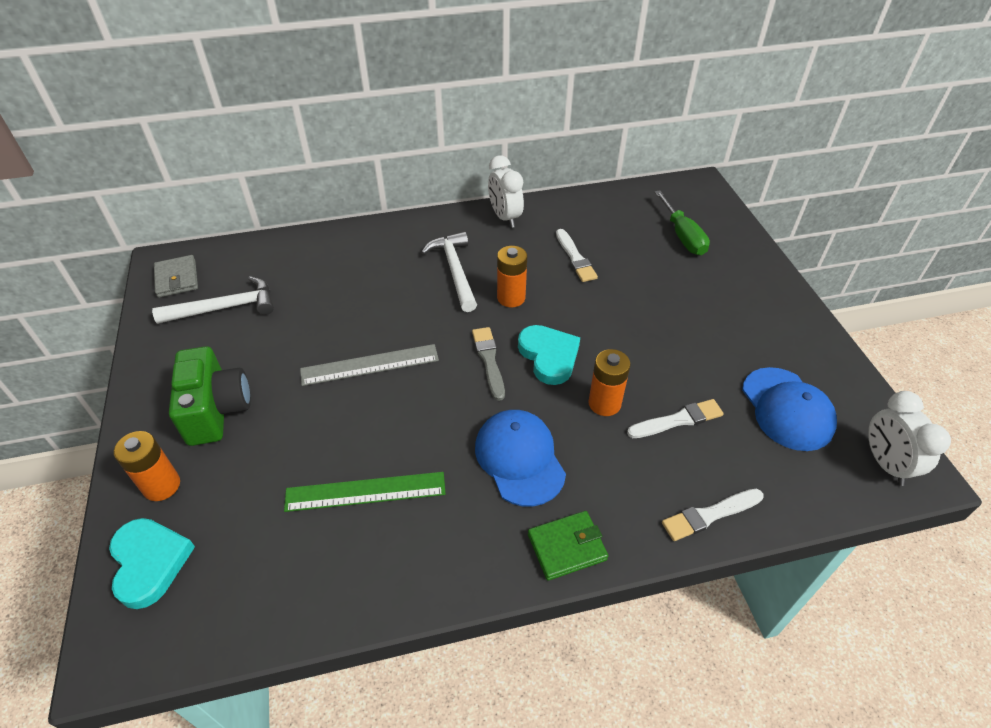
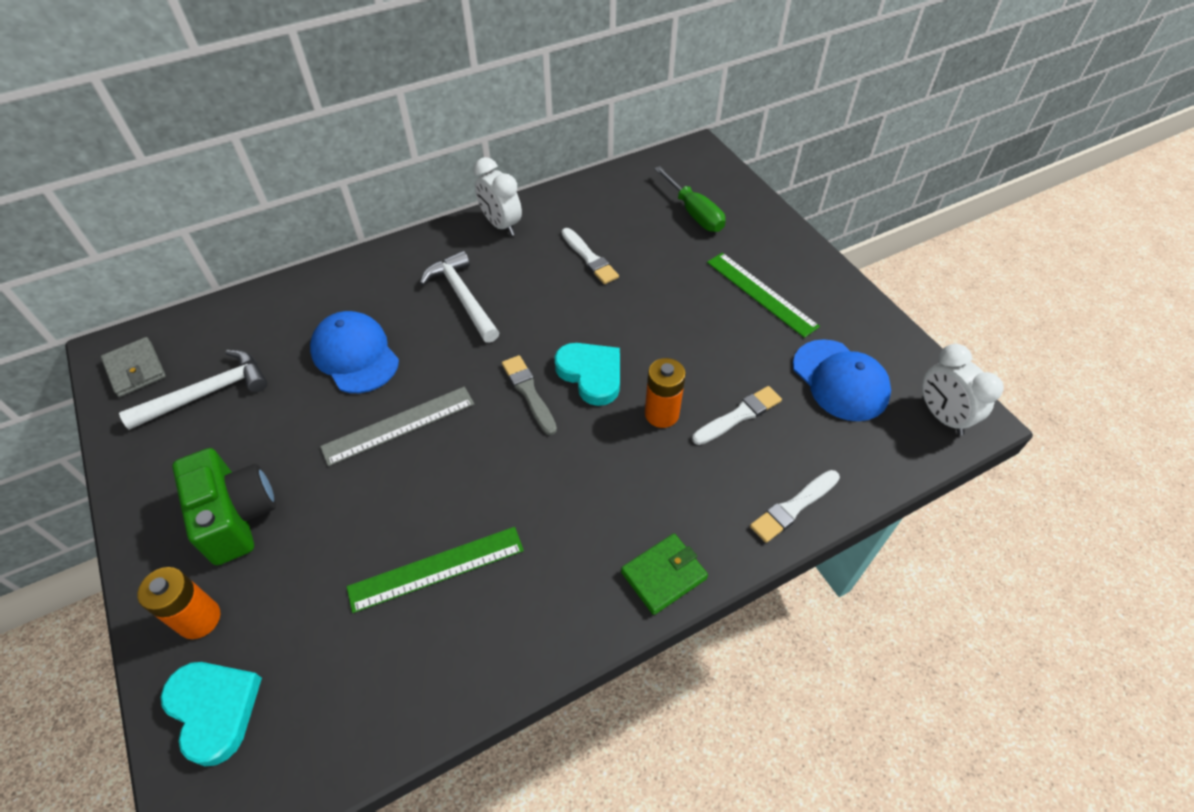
camera: 15 degrees left, 5 degrees up
blue cap [475,410,566,507] -> blue cap moved to [310,311,399,393]
orange battery [497,246,527,307] -> none
none -> green ruler [707,253,820,338]

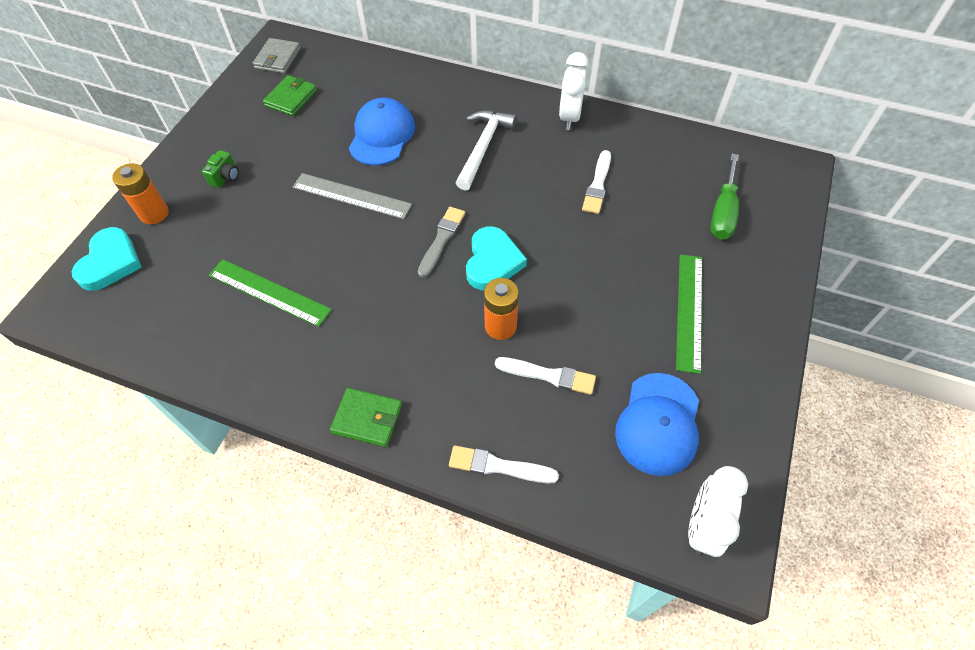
camera: 50 degrees right, 5 degrees up
white hammer [119,350,267,430] -> green wallet [263,75,317,116]
green camera [172,448,276,565] -> green camera [202,150,239,188], size x0.46

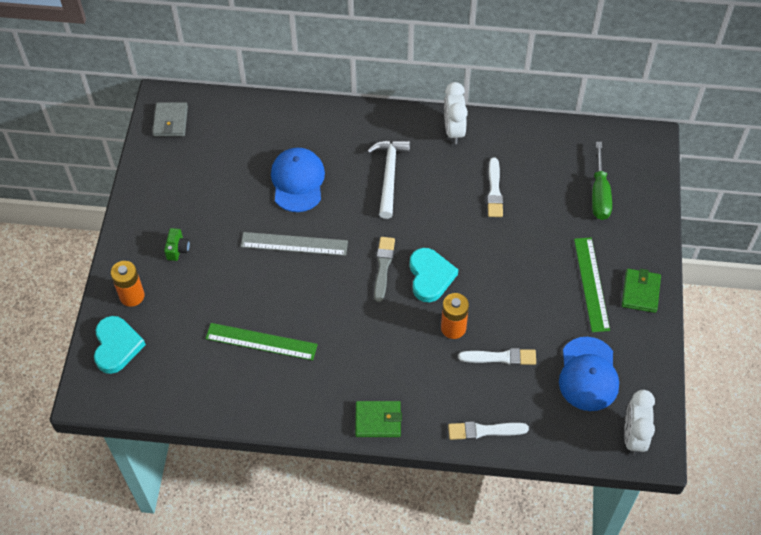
camera: 15 degrees left, 0 degrees up
green wallet [263,75,317,116] -> green wallet moved to [622,269,661,313]

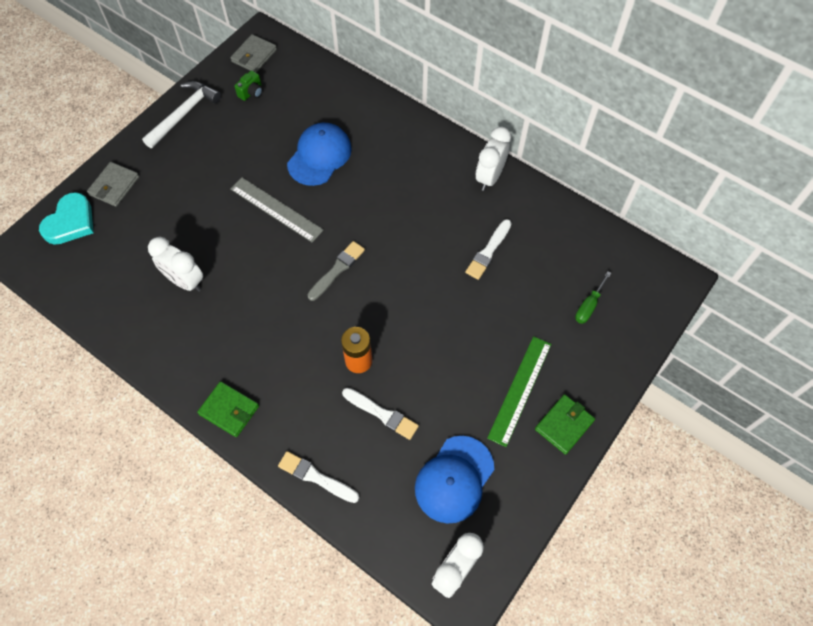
camera: 30 degrees right, 5 degrees up
orange battery [110,261,144,307] -> grey wallet [87,162,139,207]
green camera [164,228,190,261] -> green camera moved to [234,70,263,101]
green ruler [205,323,318,360] -> white clock [148,237,203,292]
white hammer [367,140,410,219] -> white hammer moved to [142,81,221,148]
turquoise heart [410,248,458,302] -> none
green screwdriver [592,142,612,220] -> green screwdriver [575,271,611,324], size x0.65

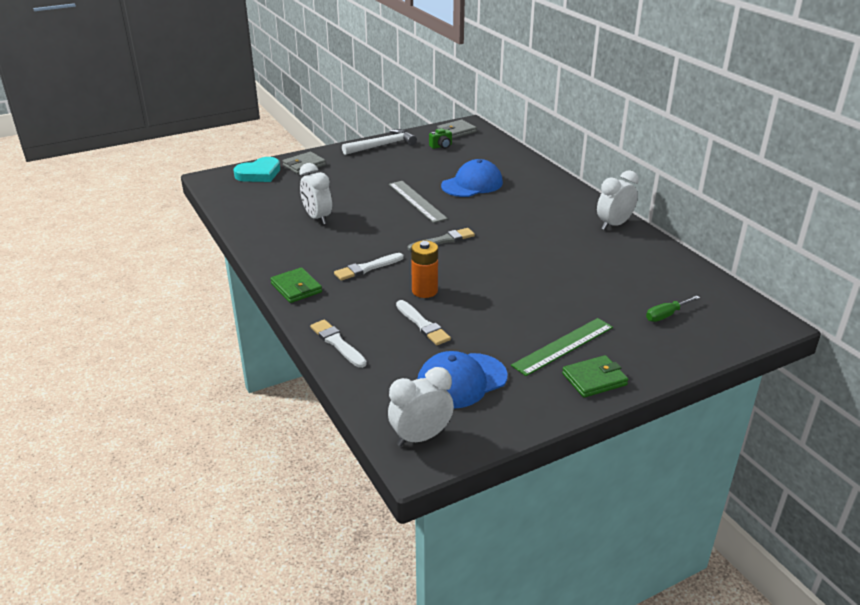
camera: 25 degrees right, 30 degrees down
white brush [465,219,512,280] -> white brush moved to [334,253,404,281]

